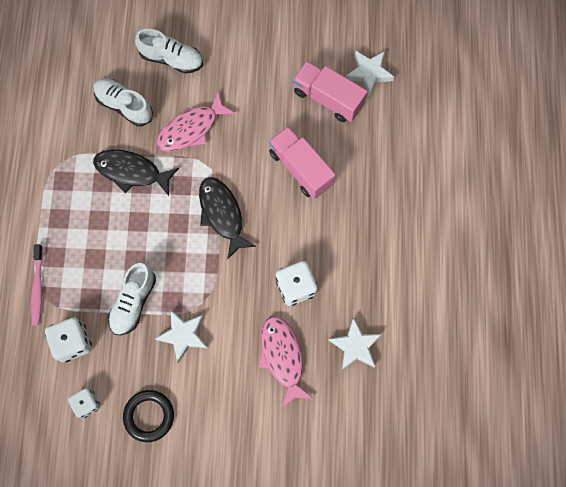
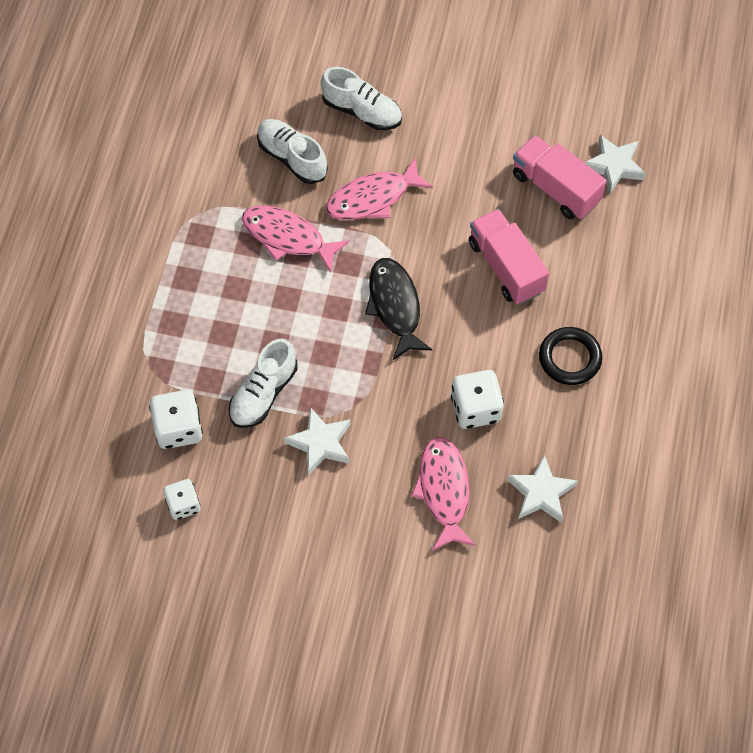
camera: 10 degrees right, 10 degrees down
pink toothbrush [31,244,43,326] -> none
black fish [93,150,179,196] -> pink fish [242,206,349,273]
black ring [123,390,174,442] -> black ring moved to [539,327,602,385]

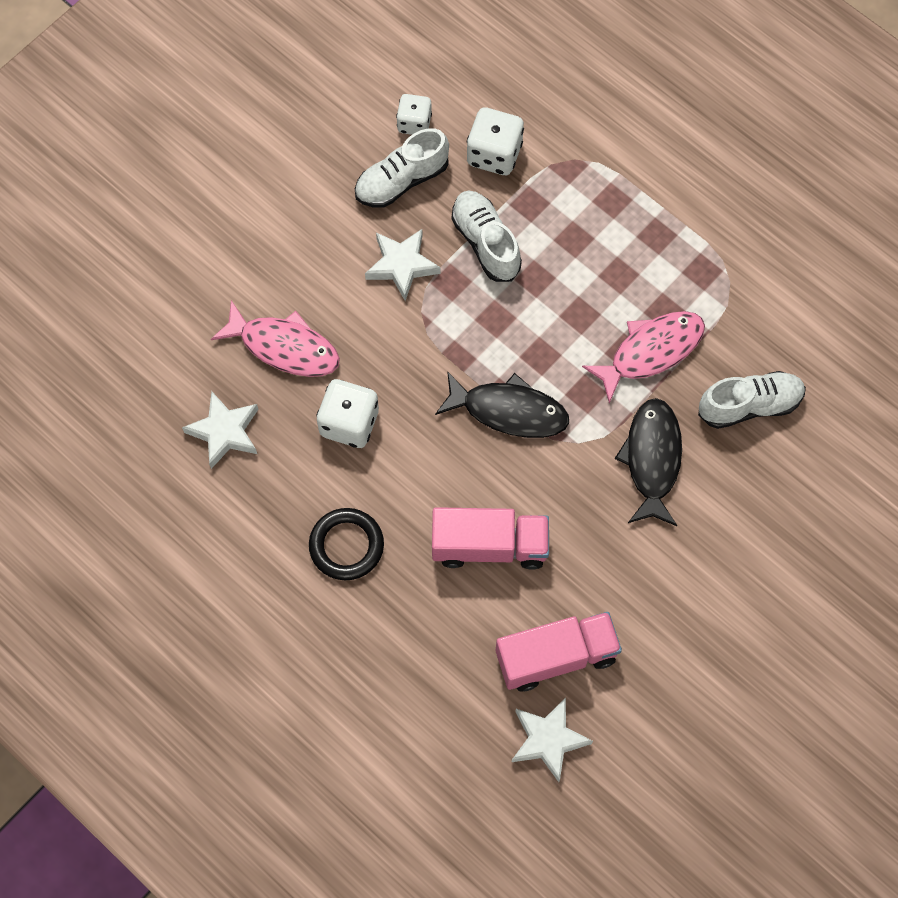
camera: 120 degrees right, 5 degrees up
white shoe [321,67,402,130] -> white shoe moved to [355,128,449,208]
pink fish [326,158,433,220] -> black fish [615,398,682,526]

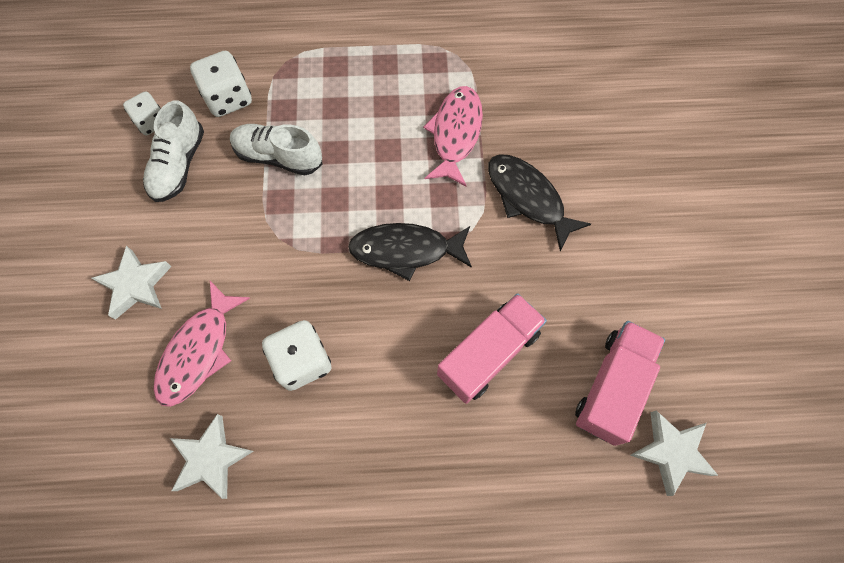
camera: 45 degrees left, 0 degrees up
pink fish [211,300,340,377] -> pink fish turned 135 degrees clockwise [153,281,250,407]
black ring [309,508,384,580] -> none
white star [365,229,440,301] -> white star moved to [92,246,172,320]
black fish [435,371,569,438] -> black fish turned 150 degrees counterclockwise [348,223,472,281]
white shoe [698,371,806,429] -> none

